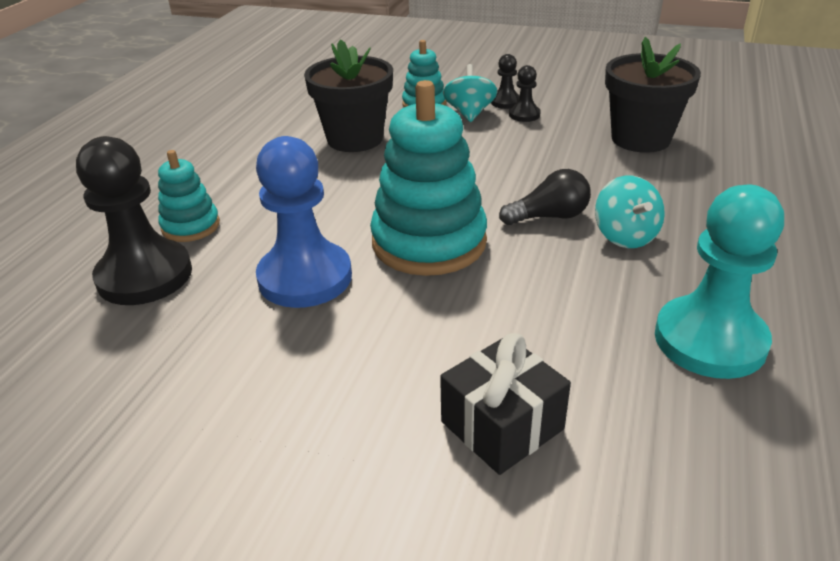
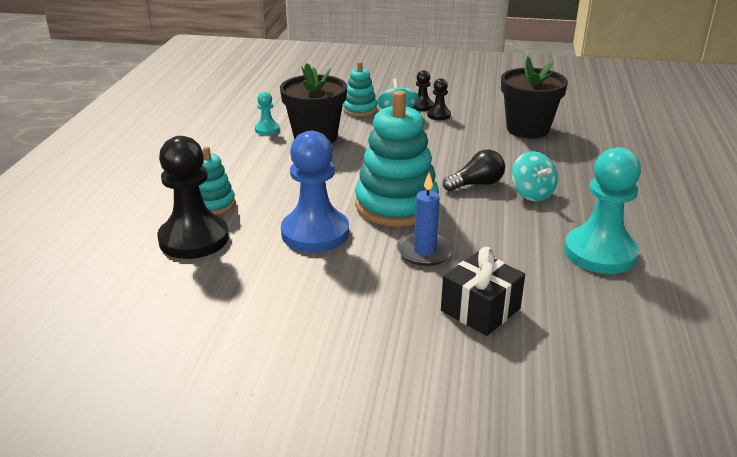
camera: 10 degrees left, 5 degrees down
none -> turquoise pawn [255,92,280,135]
none -> blue candle [396,173,454,266]

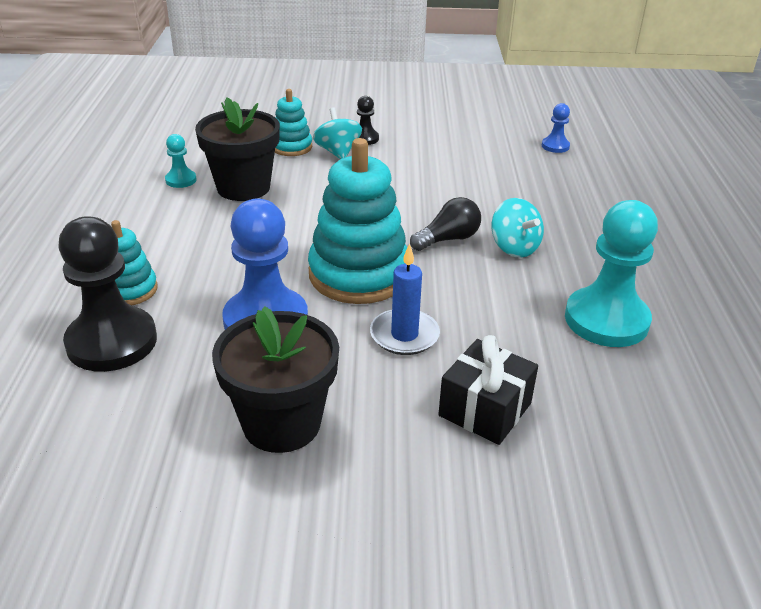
camera: 10 degrees left, 5 degrees up
black pawn [427,78,451,120] -> none
black flower pot [501,56,568,138] -> black flower pot moved to [212,306,339,453]
none -> blue pawn [542,103,570,153]

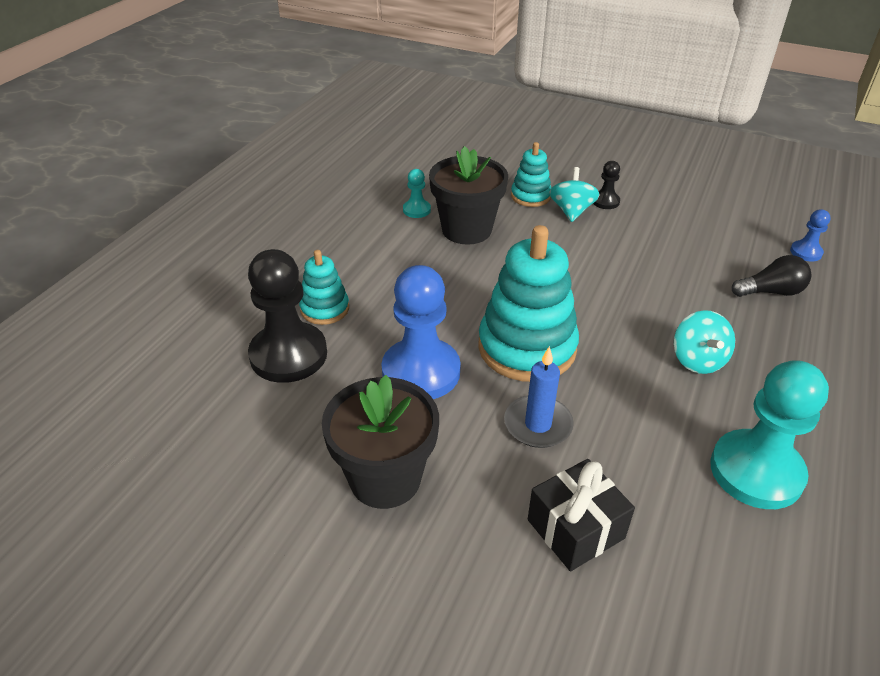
camera: 25 degrees right, 5 degrees up
black light bulb [410,197,481,251] -> black light bulb moved to [732,255,811,297]

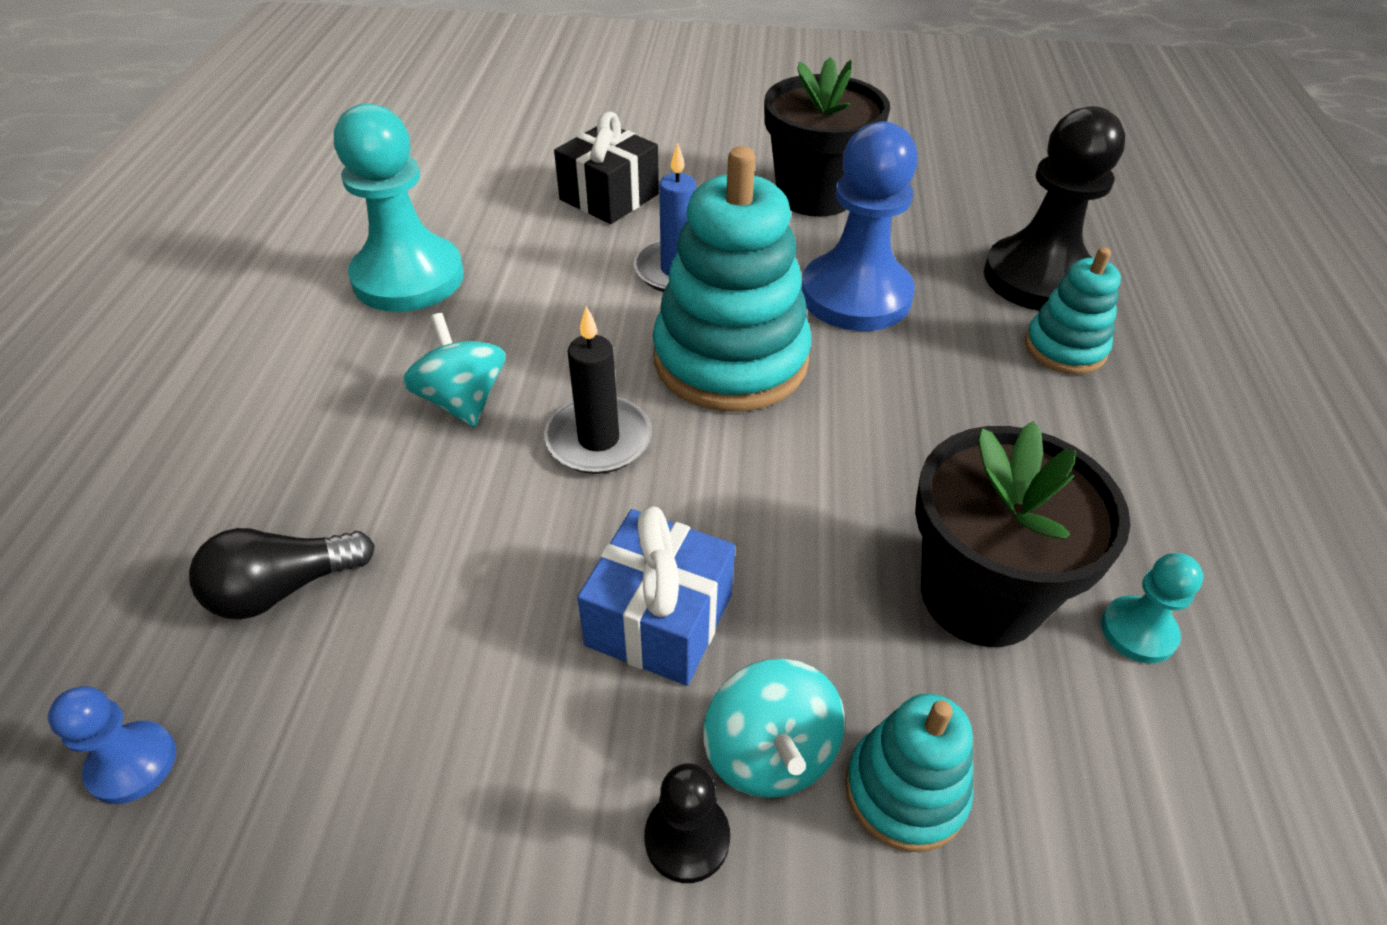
camera: 160 degrees right, 5 degrees up
none -> black candle [544,306,652,474]
none -> blue gift [577,506,735,686]

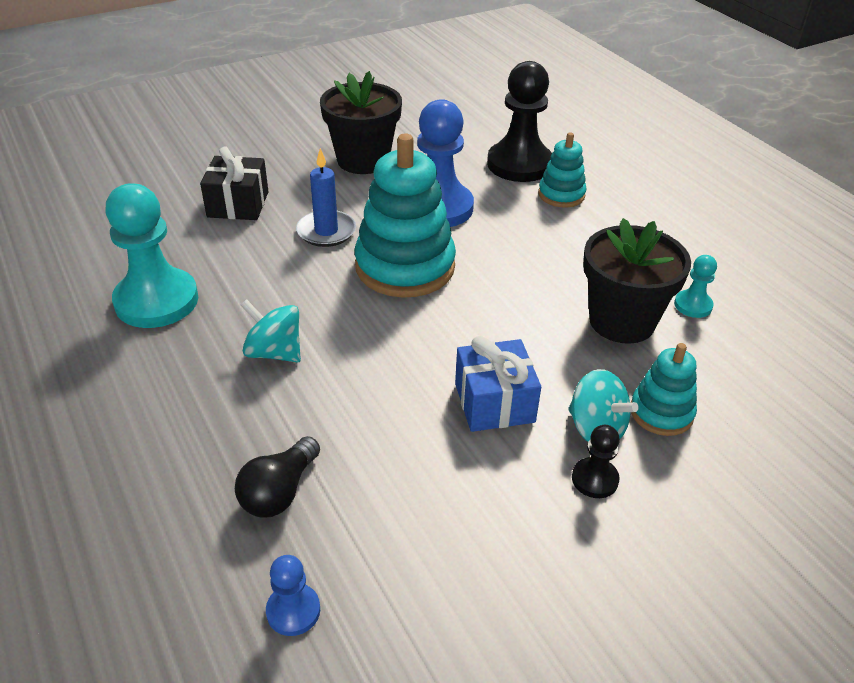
camera: 35 degrees left, 5 degrees down
black candle [544,306,652,474] -> none

